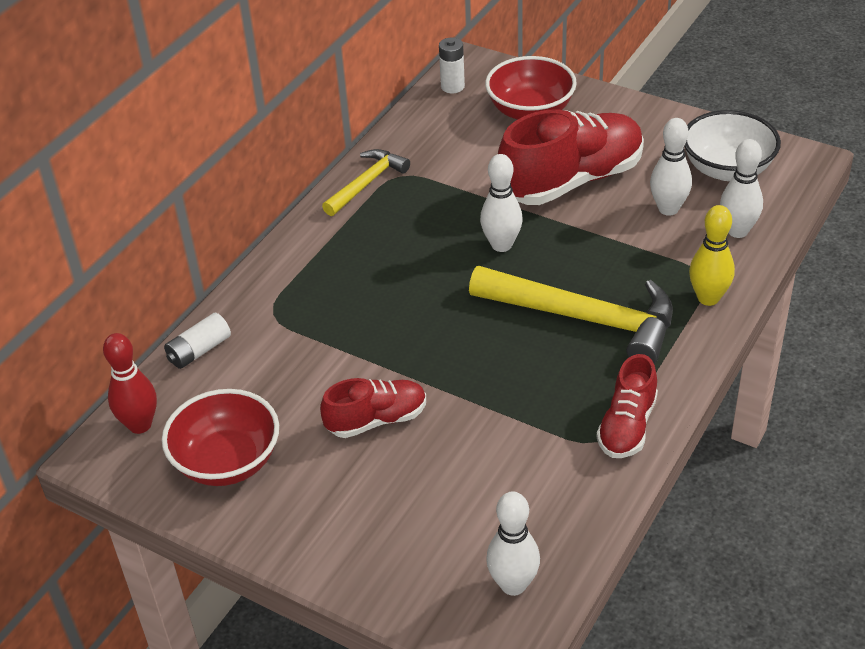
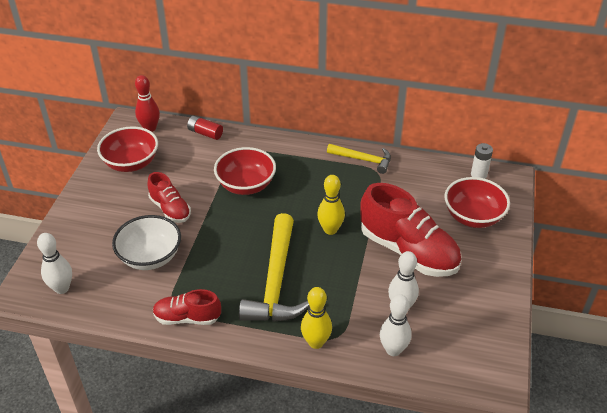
camera: 70 degrees right, 0 degrees up
white battery [164,313,231,369] -> red battery [187,116,223,140]
white bowling pin [480,154,523,252] -> yellow bowling pin [317,175,345,235]
white bowl [684,110,781,181] -> white bowl moved to [112,215,181,270]
none -> red bowl [214,147,276,195]

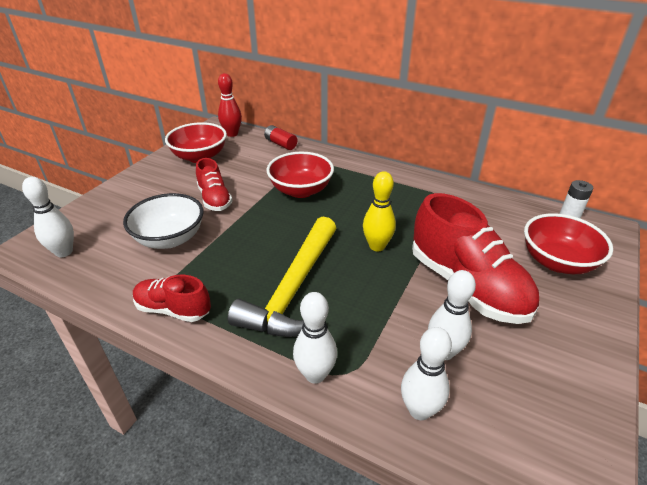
camera: 15 degrees right, 5 degrees down
yellow bowling pin [301,287,332,349] -> white bowling pin [293,292,337,384]
yellow hammer [327,144,391,174] -> none

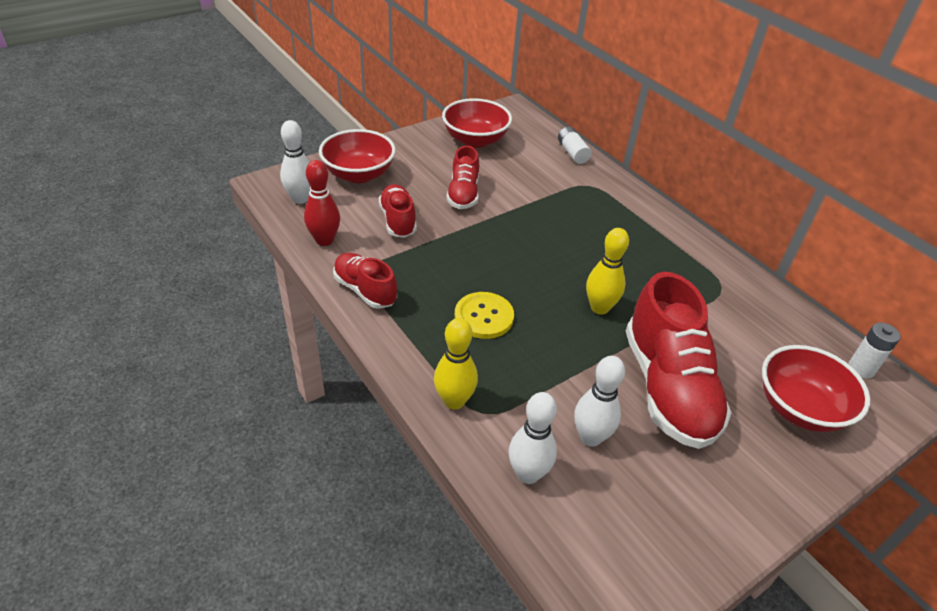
camera: 25 degrees right, 5 degrees up
white bowl [123,193,203,249] -> red shoe [379,184,417,238]
red bowling pin [218,73,242,137] -> red bowling pin moved to [304,160,340,246]
yellow hammer [228,217,336,337] -> yellow button [455,292,514,339]
red battery [264,125,297,150] -> white battery [558,127,592,164]
red bowl [266,152,334,198] -> red bowl moved to [319,129,396,183]
white bowling pin [293,292,337,384] -> yellow bowling pin [434,318,478,410]

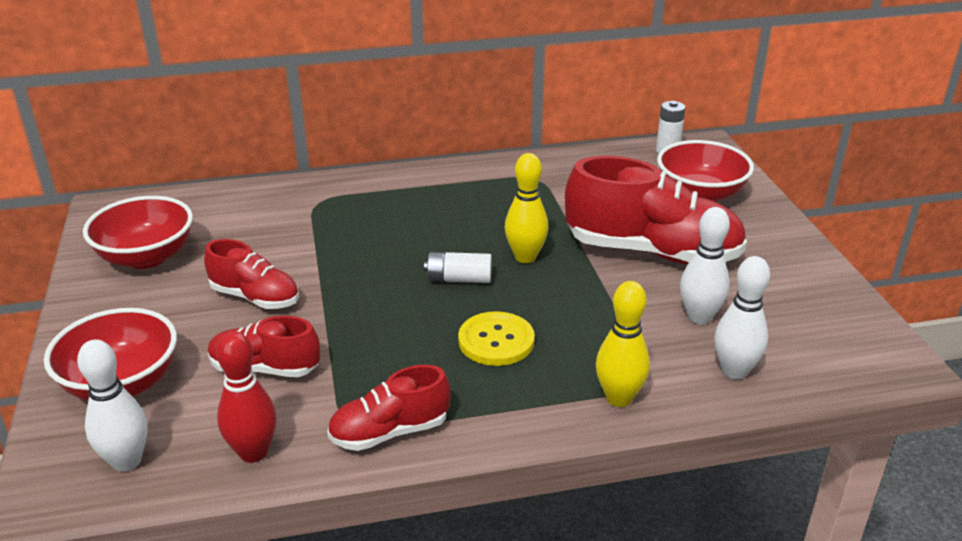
camera: 65 degrees left, 10 degrees down
white battery [558,127,592,164] -> white battery moved to [424,252,492,283]

